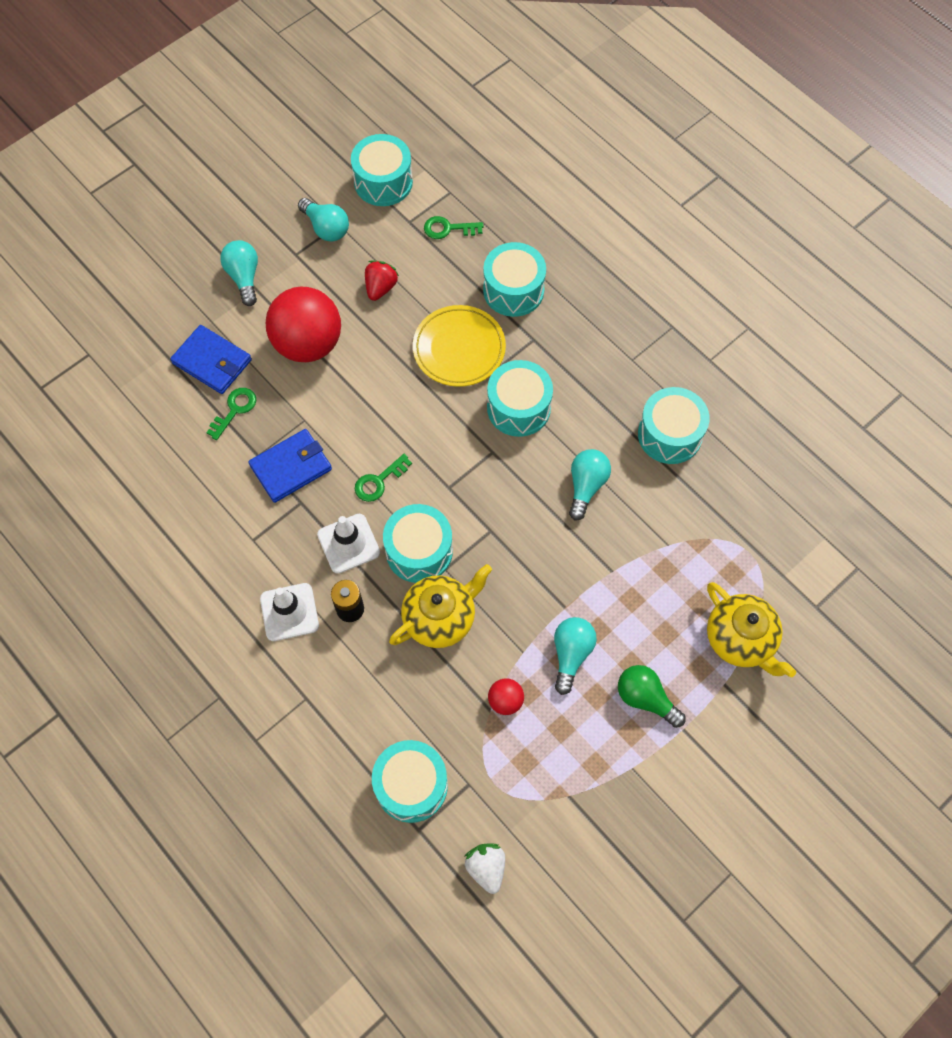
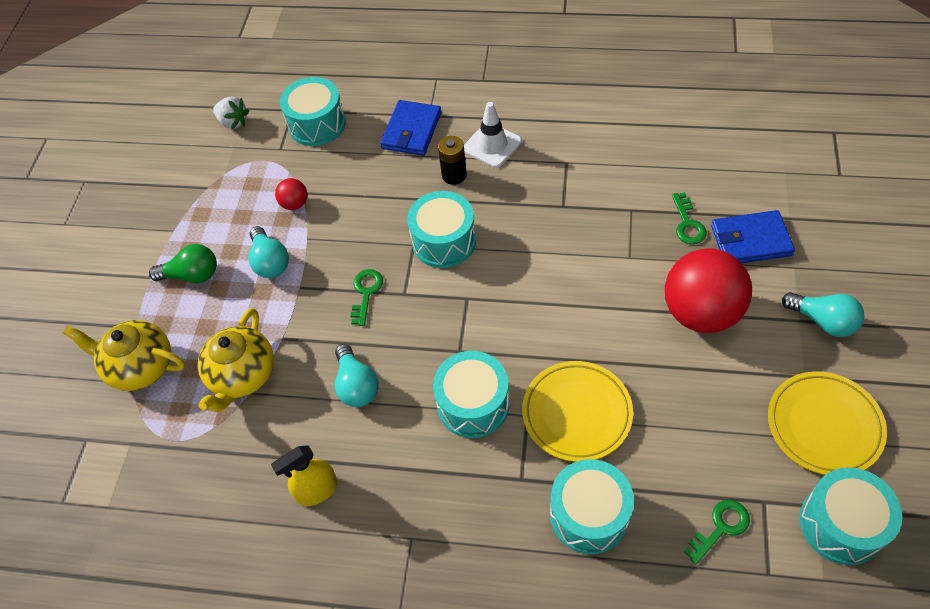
camera: 145 degrees right, 10 degrees down
blue wallet [249,429,332,503] -> blue wallet moved to [380,100,442,156]
turquoise light bulb [298,198,349,242] -> yellow plate [768,371,887,475]
white traffic cone [317,514,380,574] -> none
green key [355,454,412,502] -> green key moved to [350,269,383,326]
red strawberry [365,261,399,301] -> none
yellow teapot [389,564,492,648] -> yellow teapot moved to [198,308,274,412]
turquoise drum [638,387,710,464] -> yellow spray bottle [271,445,338,506]

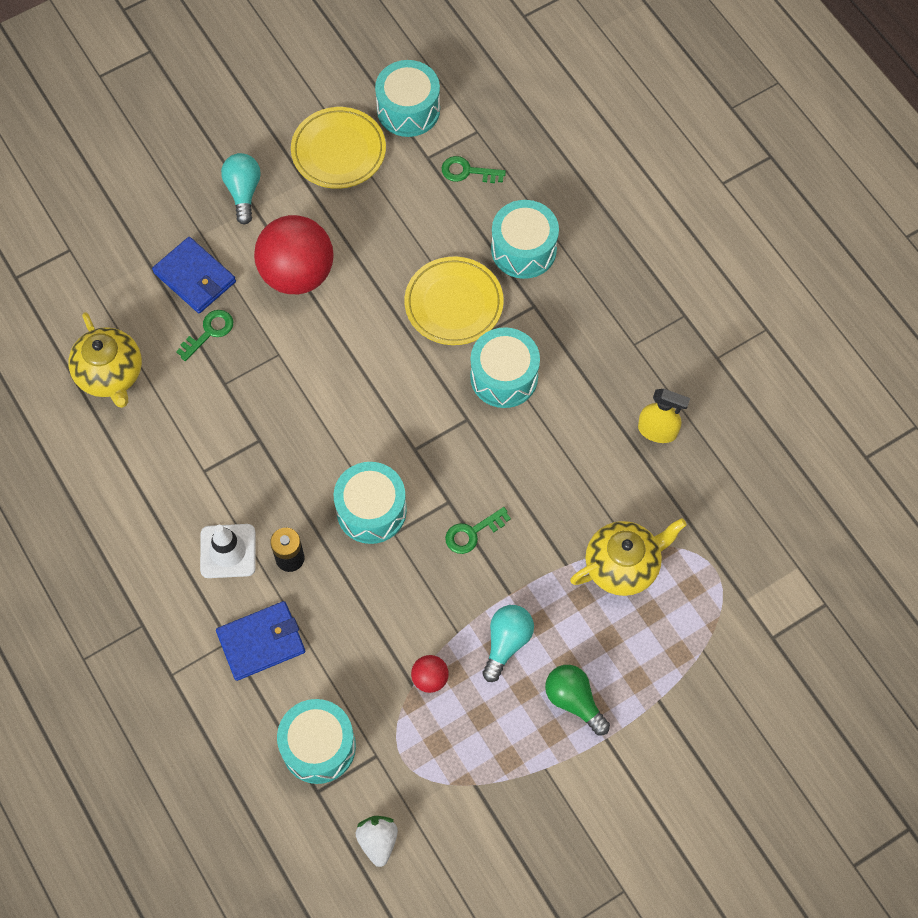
camera: 135 degrees left, 10 degrees up
yellow teapot [63,320,185,391] -> yellow teapot moved to [68,312,142,408]
turquoise light bulb [335,344,379,407] -> none

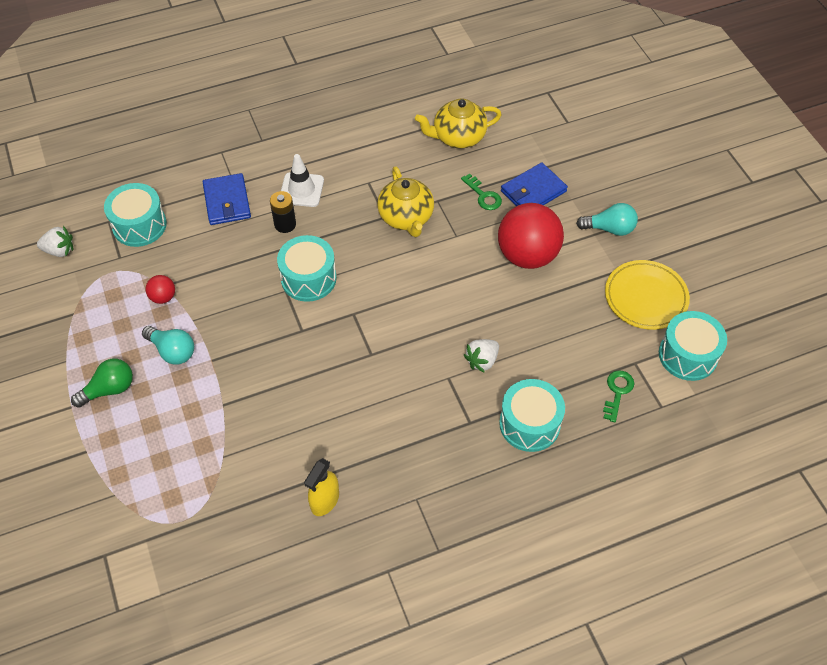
camera: 100 degrees right, 10 degrees down
yellow plate [404,257,504,345] -> white strawberry [464,339,499,373]
green key [445,507,511,554] -> none
turquoise drum [470,327,540,408] -> none
yellow teapot [570,518,687,596] -> yellow teapot moved to [377,166,434,237]

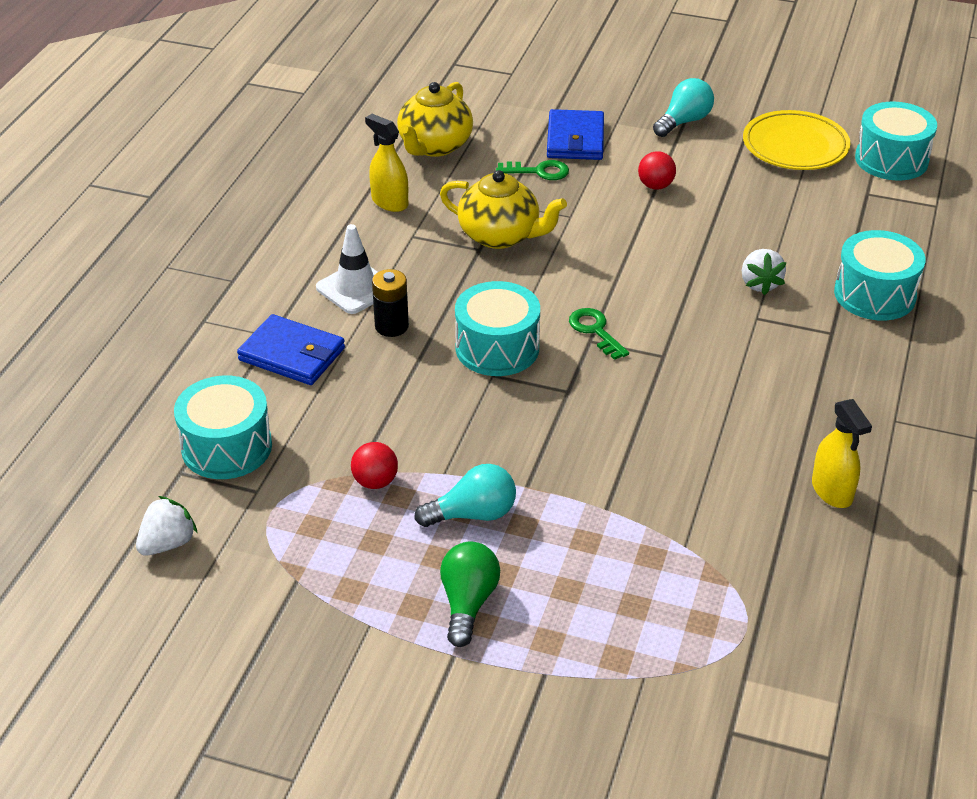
camera: 50 degrees left, 15 degrees down
red ball [498,203,564,269] -> red ball [638,151,676,190], size x0.43
green key [603,370,634,422] -> green key moved to [569,308,629,360]
none -> yellow spray bottle [365,114,408,212]

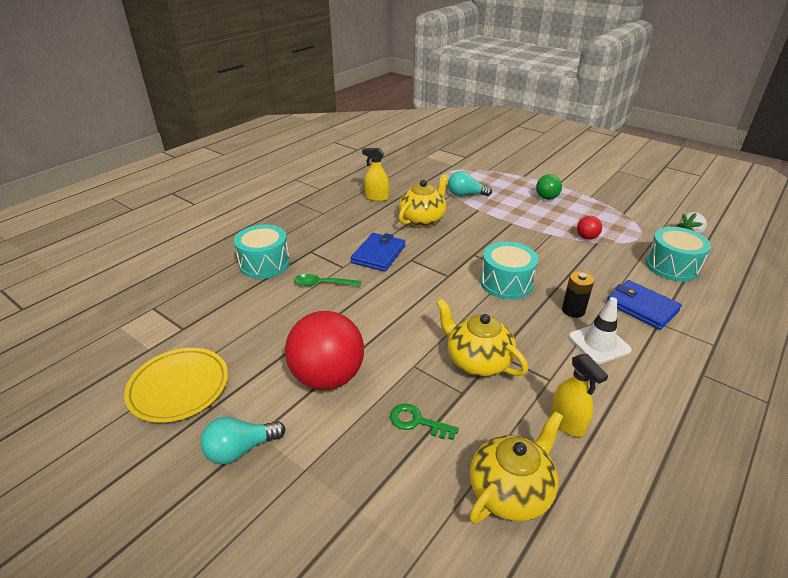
camera: 160 degrees left, 5 degrees down
turquoise light bulb [414,464,516,527] -> turquoise light bulb moved to [448,171,492,196]
blue wallet [547,109,604,160] -> blue wallet moved to [351,233,405,272]
green key [569,308,629,360] -> none
red ball [638,151,676,190] -> red ball [285,311,364,390], size x2.30
white strawberry [742,249,786,295] -> green spoon [294,274,361,286]
yellow spray bottle [812,399,872,508] -> yellow spray bottle turned 75 degrees counterclockwise [362,148,389,202]
turquoise drum [855,102,937,180] -> none
none -> yellow teapot [399,174,449,227]

